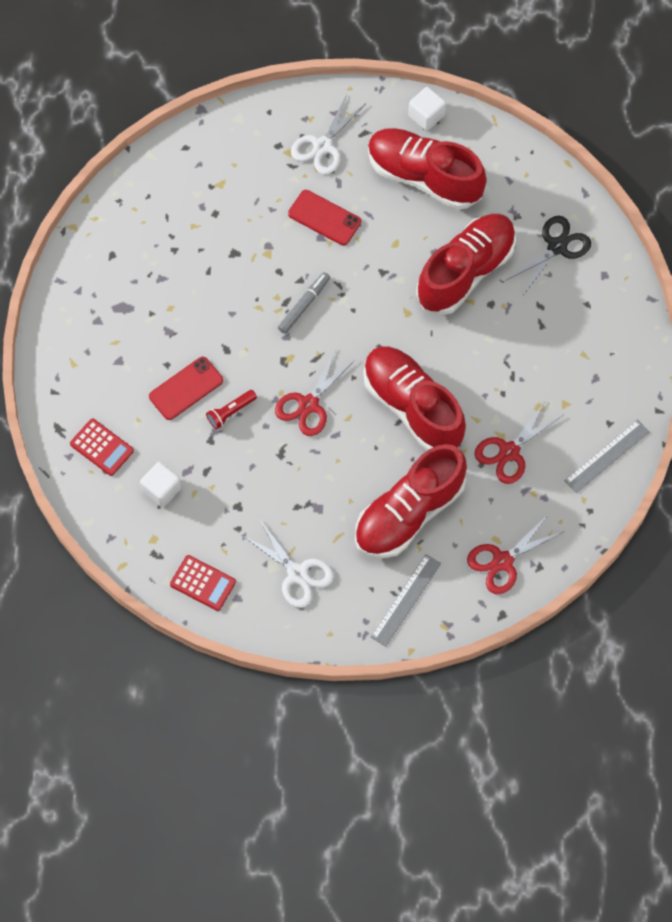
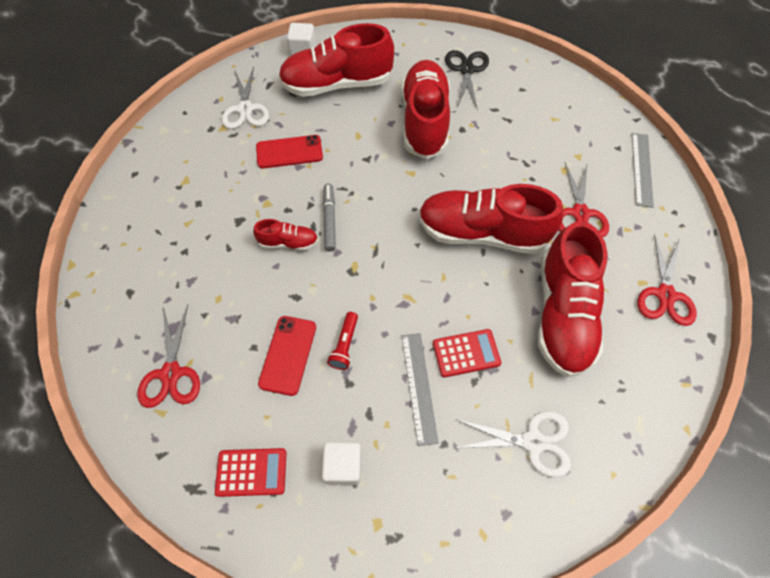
camera: 40 degrees left, 5 degrees down
red calculator [170,555,236,611] -> red calculator moved to [433,329,501,378]
red scissors [275,349,356,436] -> red scissors moved to [137,305,200,408]
grey ruler [371,554,441,647] -> grey ruler moved to [402,333,439,446]
none -> red shoe [253,219,318,251]

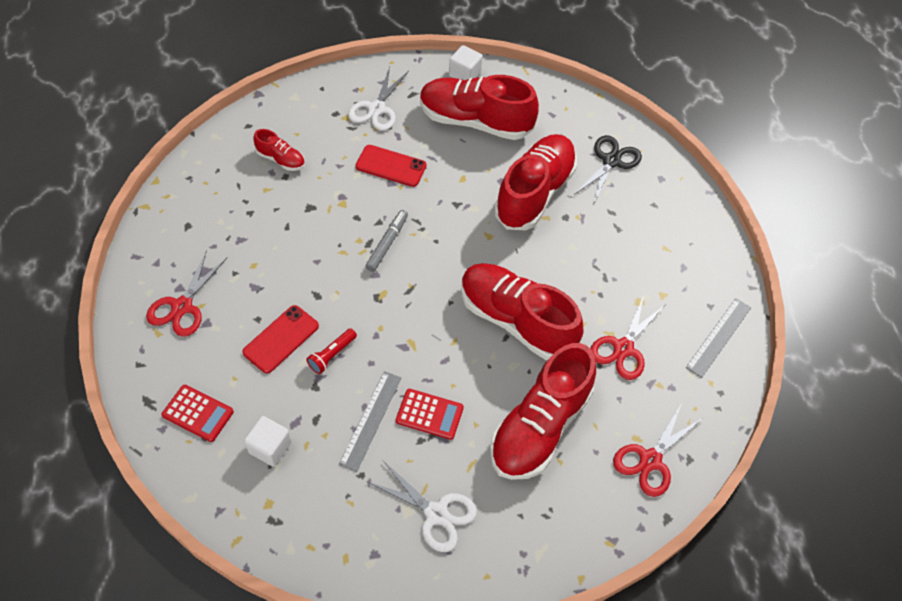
camera: 25 degrees right, 5 degrees down
red shoe [253,219,318,251] -> red shoe moved to [253,129,305,171]

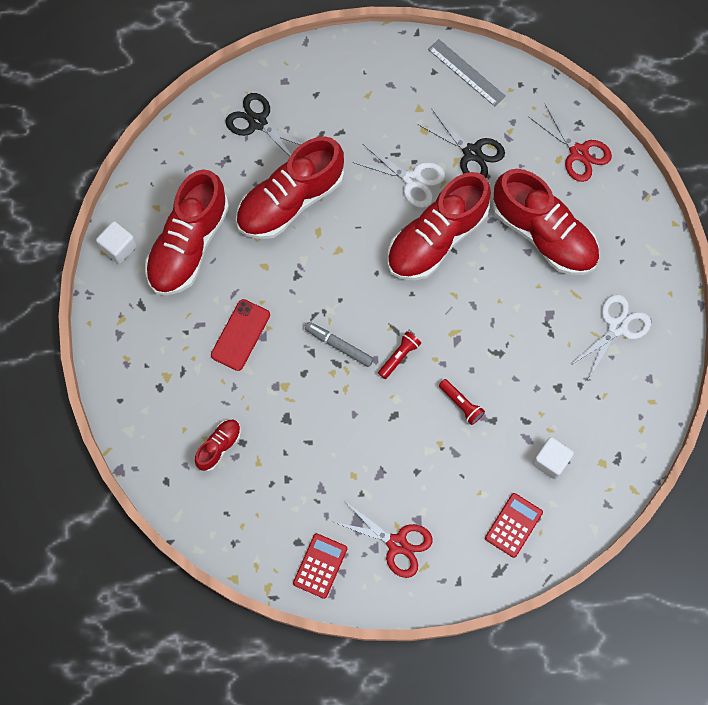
camera: 80 degrees left, 15 degrees up
red phone [242,305,319,374] -> none
grey ruler [339,371,401,472] -> none
white scissors [348,67,409,131] -> white scissors moved to [355,144,445,208]
red calculator [396,389,464,440] -> red calculator moved to [293,533,347,599]
red shoe [494,134,577,230] -> red shoe turned 75 degrees counterclockwise [236,136,344,239]
red scissors [590,295,665,380] -> black scissors [417,108,505,178]
none -> red flashlight [378,331,421,379]

